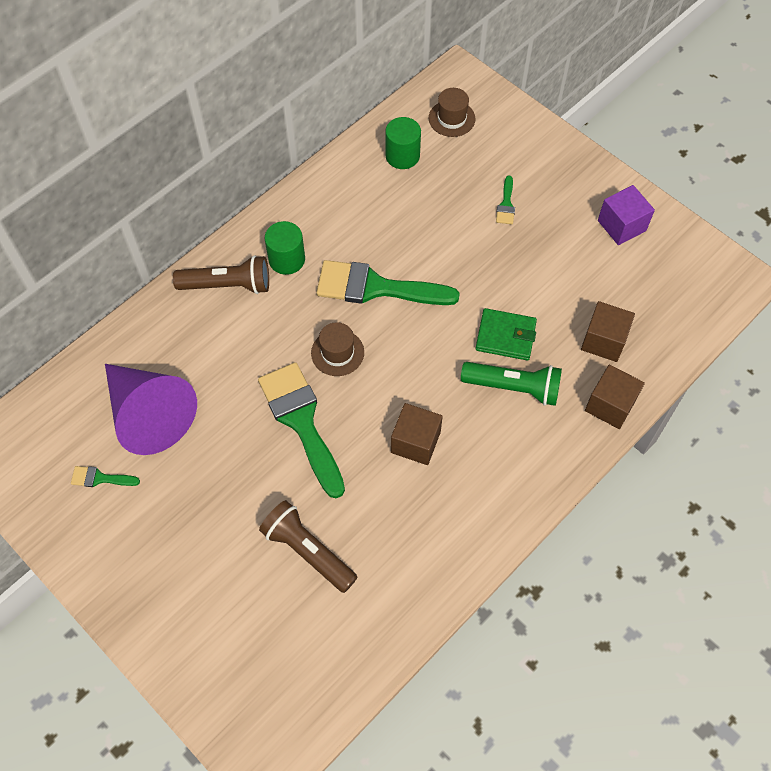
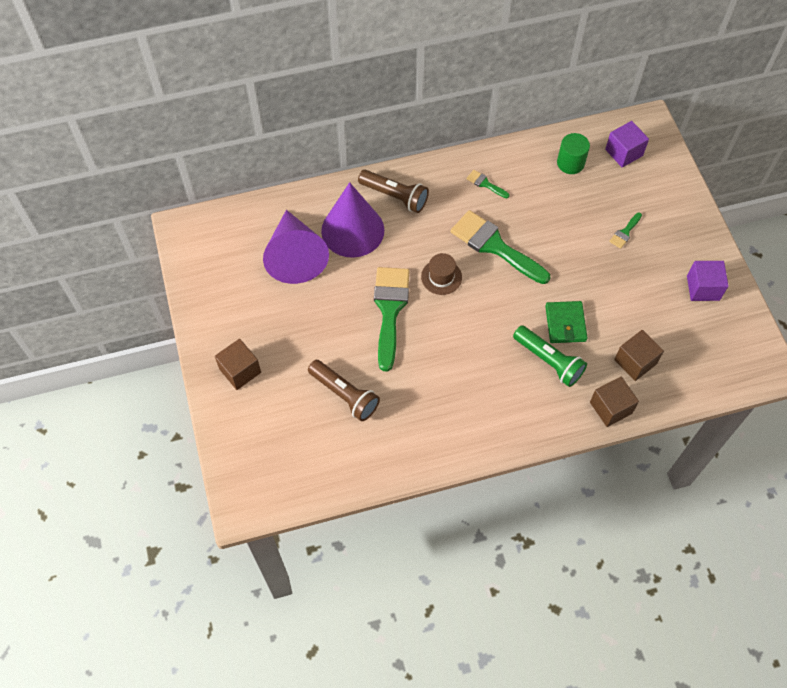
camera: 30 degrees right, 0 degrees up
green brush [71,466,140,487] -> green brush moved to [466,170,510,198]
brown flashlight [259,500,358,593] -> brown flashlight turned 150 degrees clockwise [308,360,380,421]
green cylinder [265,221,305,275] -> none
brown cube [391,403,443,465] -> brown cube moved to [215,339,261,390]
brown hat [429,88,475,137] -> purple cube [605,121,649,168]
green wallet [475,308,537,360] -> green wallet turned 45 degrees clockwise [545,301,587,343]
none -> purple cone [321,182,385,258]

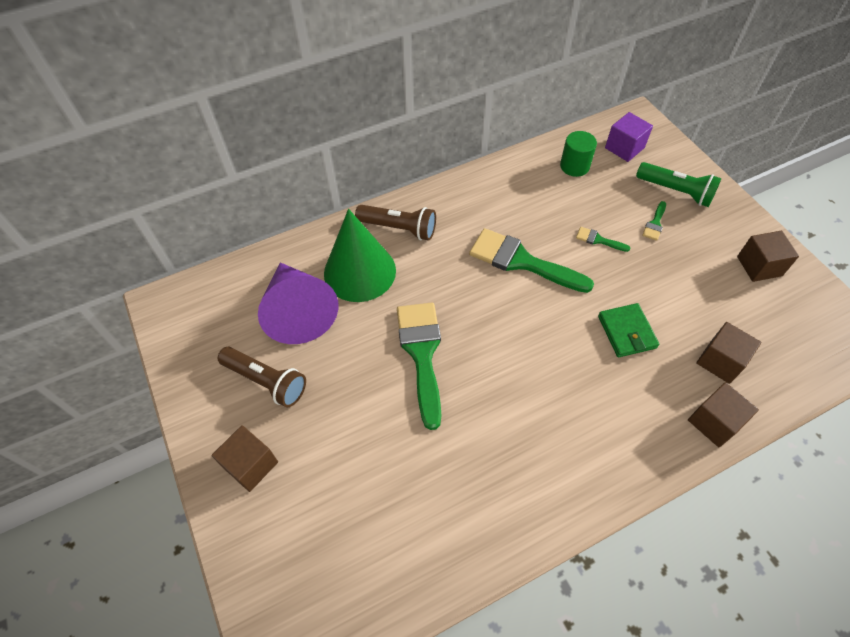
camera: 10 degrees left, 5 degrees down
brown flashlight [308,360,380,421] -> brown flashlight moved to [218,347,306,407]
purple cone [321,182,385,258] -> green cone [324,209,396,302]
brown hat [421,253,462,295] -> none
green brush [466,170,510,198] -> green brush moved to [576,227,630,252]
green flashlight [513,325,587,387] -> green flashlight moved to [636,162,721,207]
purple cube [687,261,729,301] -> brown cube [737,231,799,282]

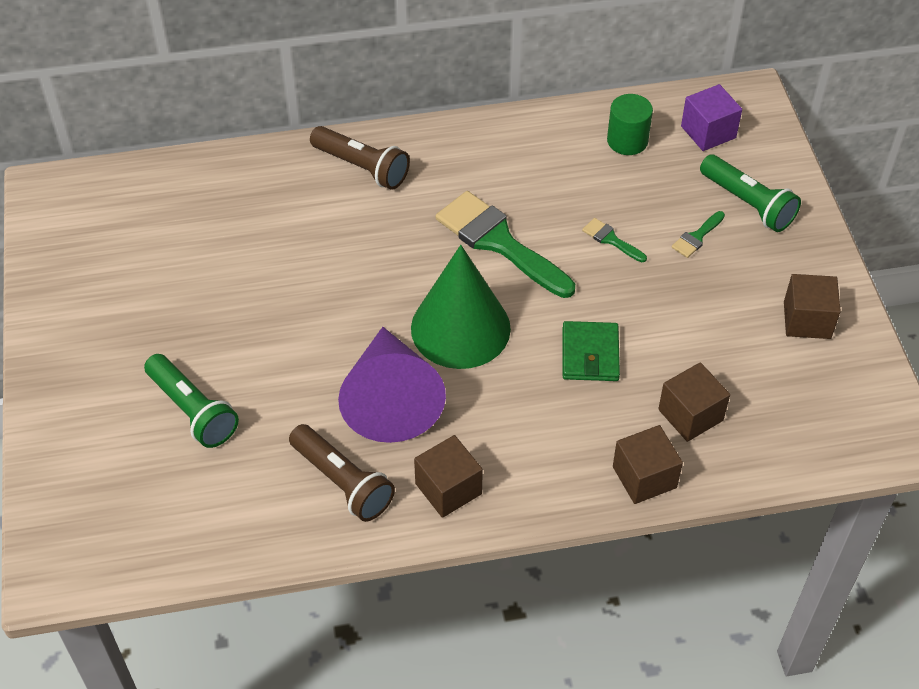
camera: 15 degrees right, 5 degrees down
brown cube [211,425,278,492] -> brown cube moved to [414,435,483,518]
brown flashlight [218,347,306,407] -> brown flashlight moved to [289,424,395,522]
purple cone [258,262,339,344] -> purple cone moved to [338,327,446,443]
green cone [324,209,396,302] -> green cone moved to [411,245,511,369]
green brush [397,303,441,430] -> none
none -> green flashlight [144,354,239,448]

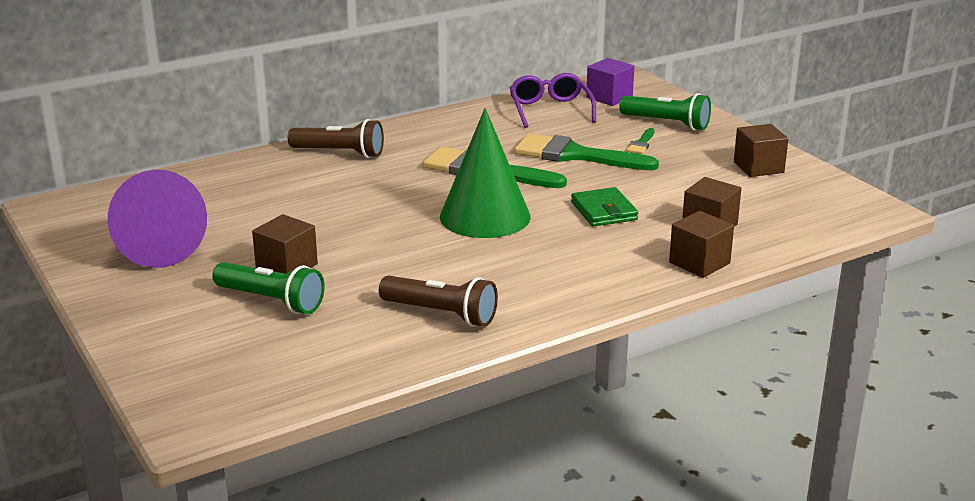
camera: 20 degrees left, 25 degrees down
purple cone [338,327,446,443] -> purple cone moved to [108,170,207,268]
brown cube [414,435,483,518] -> brown cube moved to [252,214,318,274]
green brush [582,218,647,262] -> green brush [514,133,659,170], size x2.29
green cylinder [607,94,653,155] -> purple glasses [510,73,596,128]

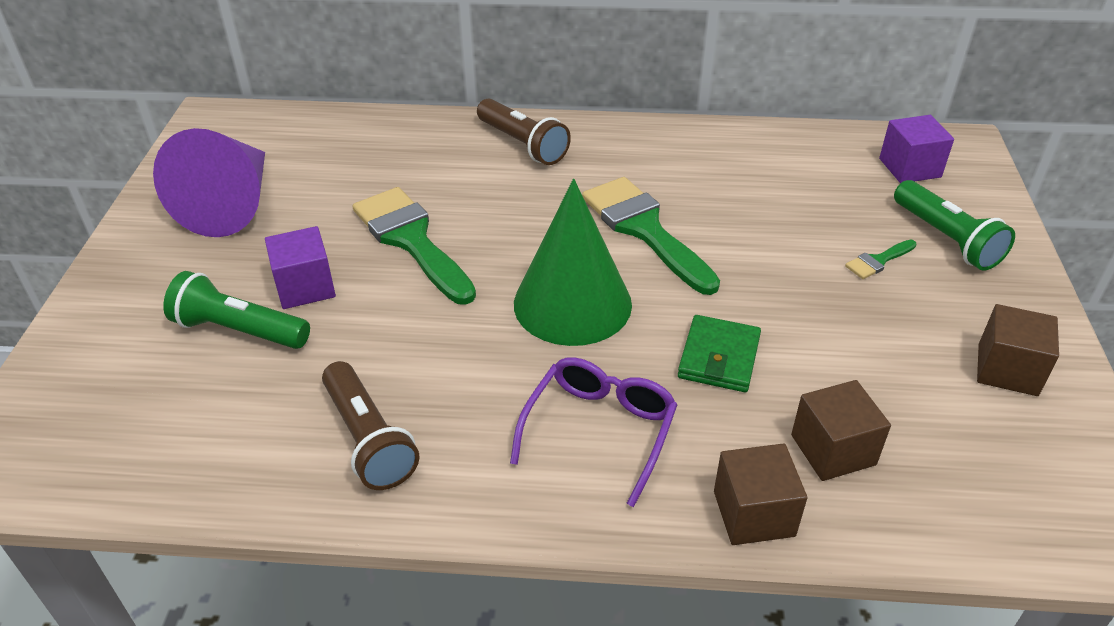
camera: 35 degrees right, 15 degrees up
green flashlight [212,262,325,314] -> green flashlight turned 135 degrees clockwise [163,271,310,349]
brown cube [252,214,318,274] -> purple cube [265,226,336,309]
purple glasses [510,73,596,128] -> purple glasses moved to [510,357,677,507]
green brush [514,133,659,170] -> green brush moved to [352,187,476,305]

